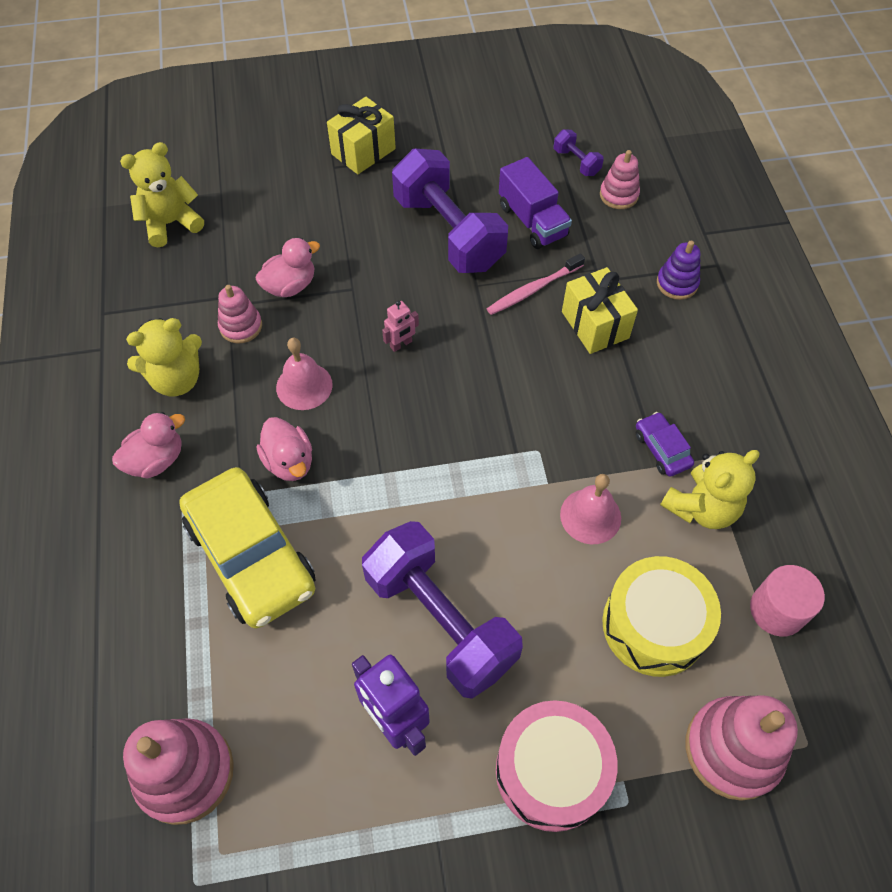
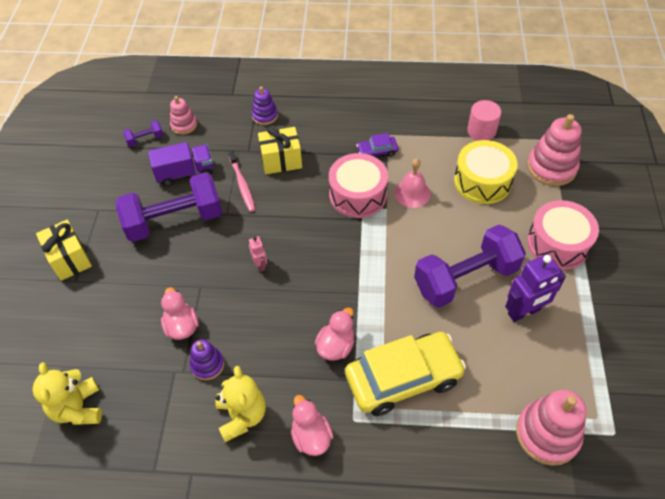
camera: 75 degrees left, 5 degrees down
pink stacking toy [218,285,262,343] -> purple stacking toy [190,339,224,380]
pink duck [257,417,312,481] -> pink duck turned 45 degrees counterclockwise [315,308,354,361]
pink bell [276,338,333,410] -> none
yellow teddy bear [660,450,759,529] -> none
none -> pink drum [329,153,388,218]

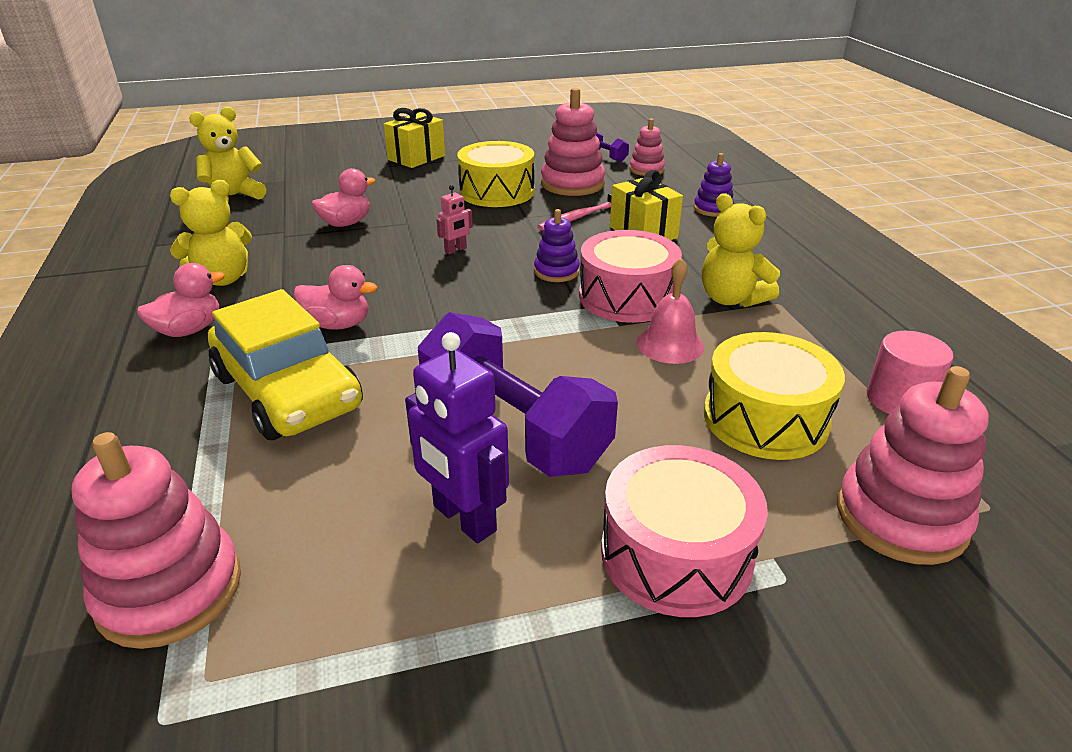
camera: 70 degrees right, 20 degrees down
purple dumbbell [116,172,222,242] -> yellow drum [457,141,534,207]
purple truck [148,142,213,187] -> pink stacking toy [541,88,605,196]
purple stacking toy [190,339,224,380] -> purple stacking toy moved to [534,209,580,282]
purple car [357,133,398,157] -> yellow teddy bear [702,193,780,307]

